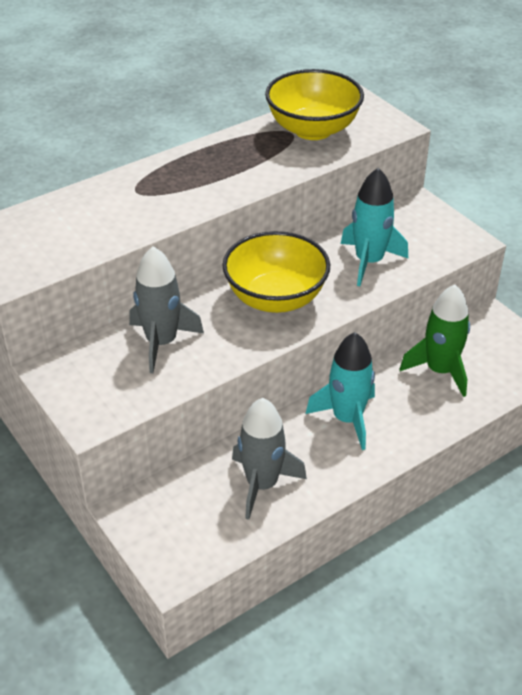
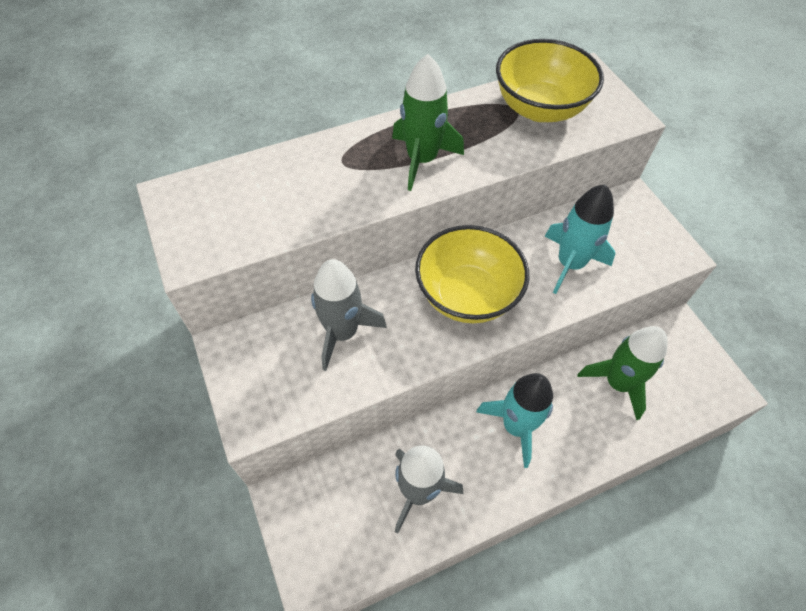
camera: 10 degrees right, 15 degrees up
none -> green rocket [392,54,464,191]

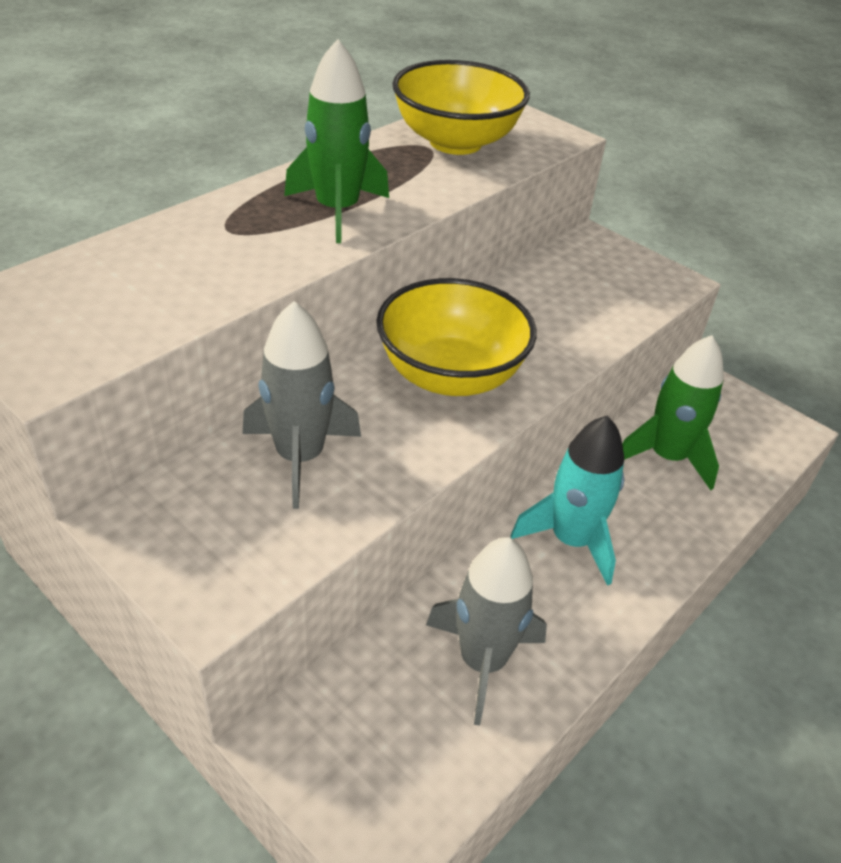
camera: 25 degrees left, 15 degrees down
turquoise rocket [545,184,615,294] -> none

